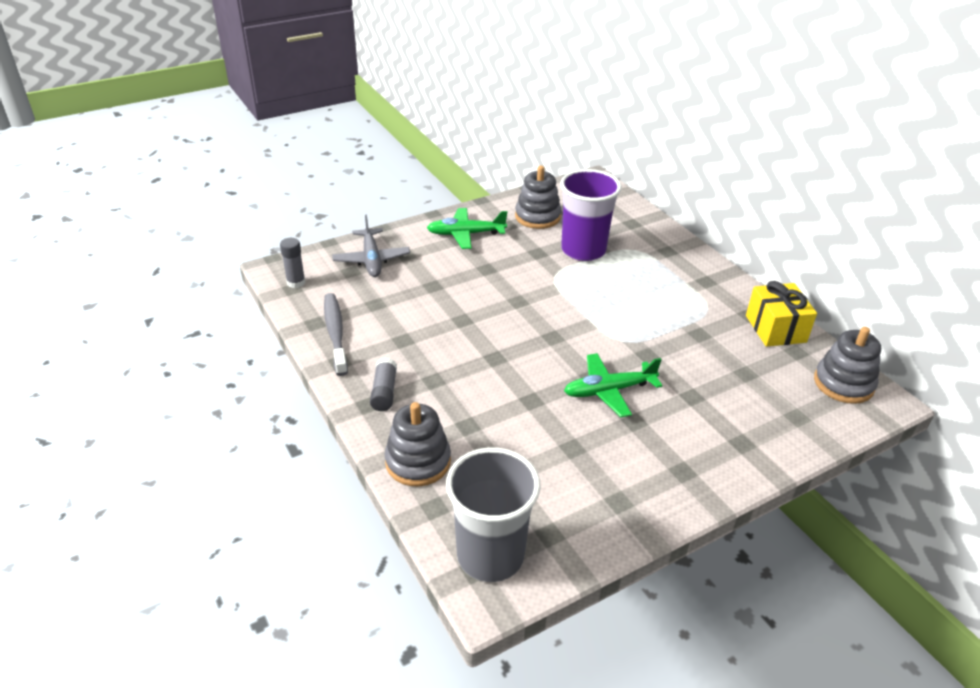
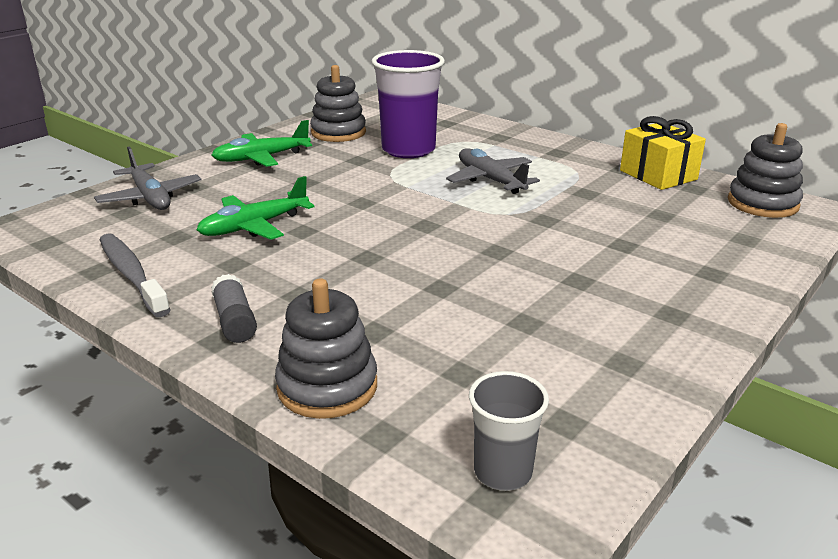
camera: 20 degrees left, 10 degrees down
grey glue stick [280,238,306,288] -> none
grey cup [446,447,541,582] -> grey cup [469,371,549,491], size x0.54
green plane [564,353,662,417] -> green plane moved to [197,176,315,240]
none -> grey plane [446,148,540,194]

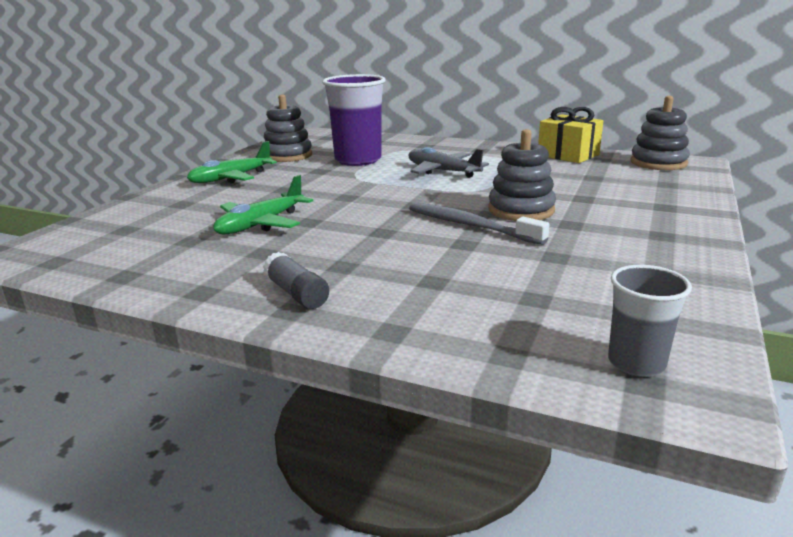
camera: 15 degrees left, 5 degrees down
grey plane [94,146,202,210] -> none
grey toothbrush [100,233,171,317] -> grey toothbrush moved to [409,203,550,245]
grey stacking toy [275,279,377,419] -> grey stacking toy moved to [488,129,556,221]

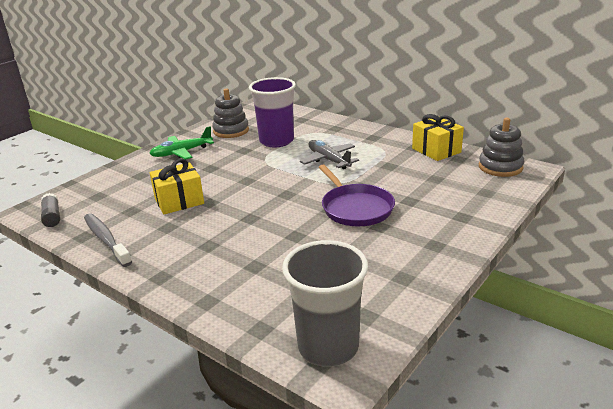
camera: 15 degrees right, 5 degrees up
green plane [213,175,313,234] -> yellow gift [150,159,204,214]
grey glue stick [263,252,329,309] -> grey glue stick moved to [41,193,60,227]
grey toothbrush [409,203,550,245] -> grey toothbrush moved to [84,213,132,267]
grey stacking toy [488,129,556,221] -> purple pan [319,165,395,226]
grey cup [608,265,692,377] -> grey cup [282,240,368,367], size x1.84

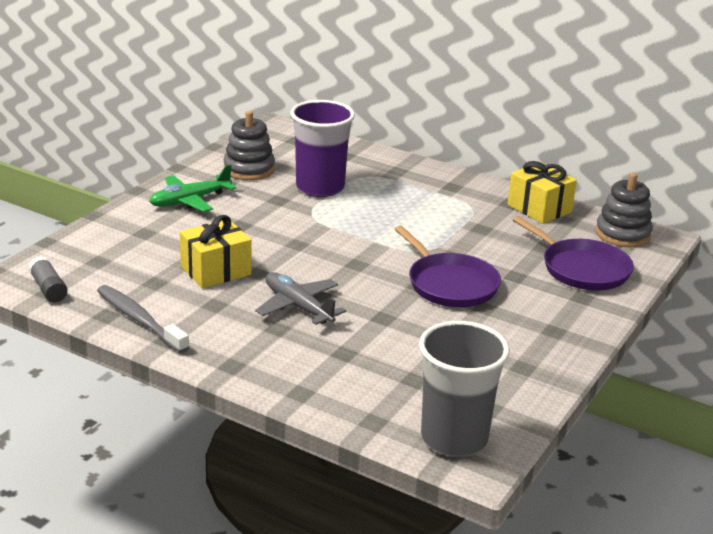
camera: 10 degrees left, 0 degrees up
grey plane [300,140,359,169] -> grey plane moved to [255,272,346,325]
none -> purple pan [513,216,634,290]

